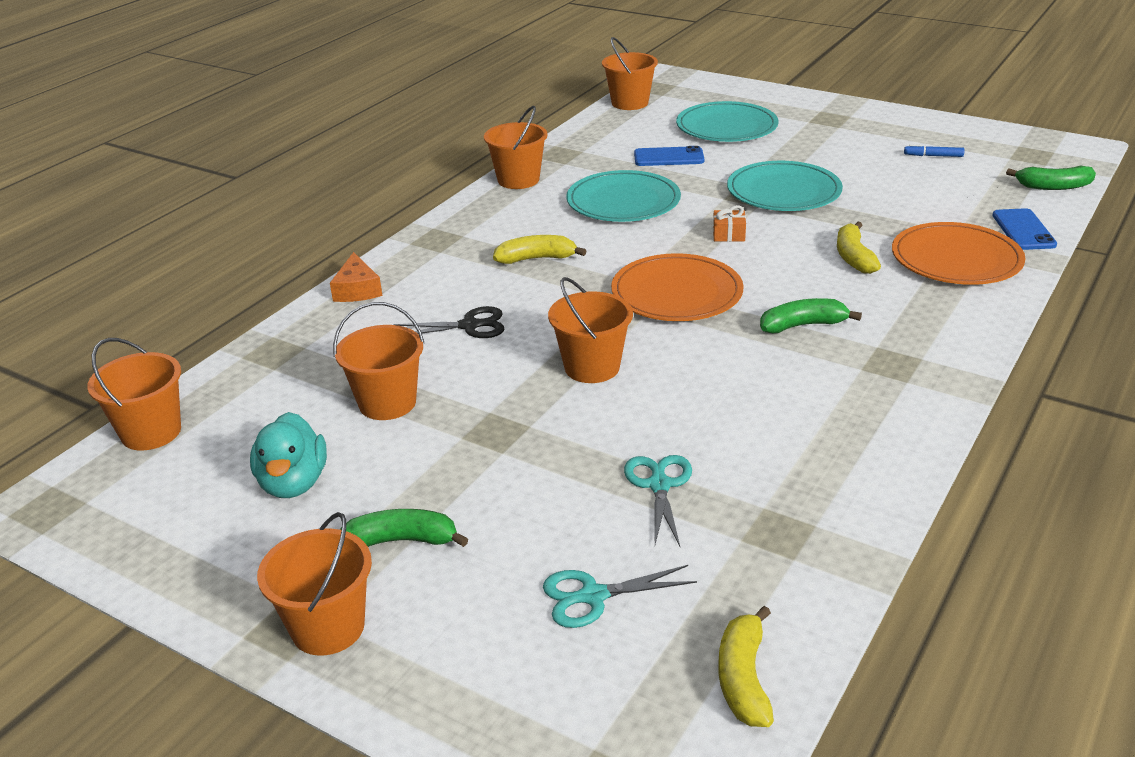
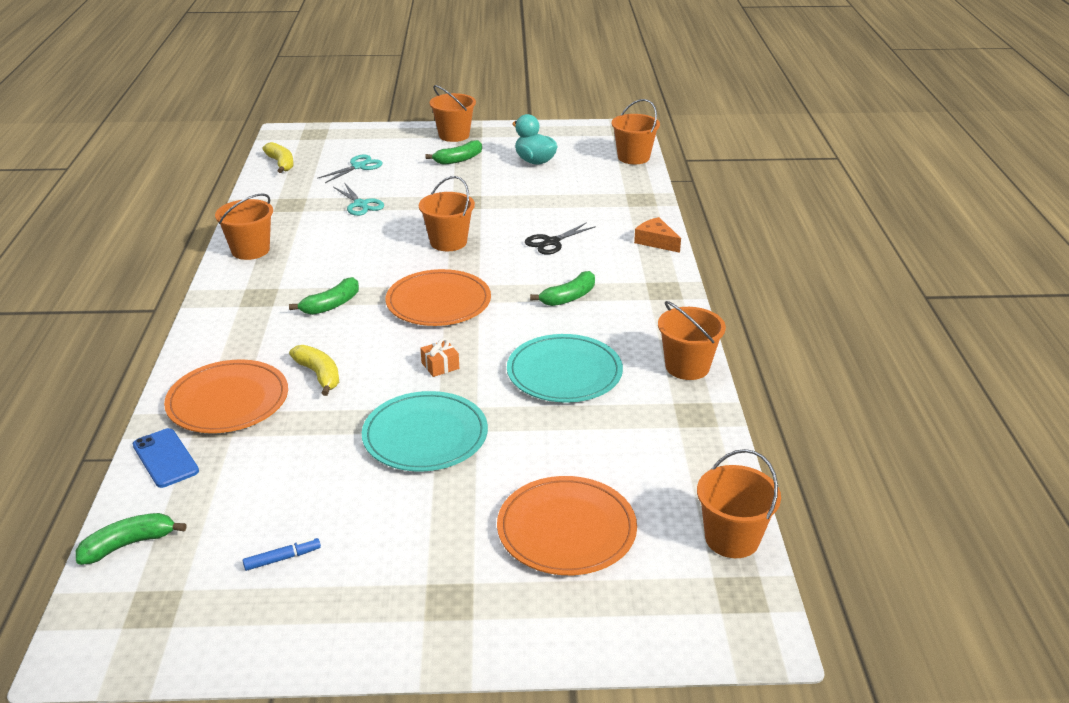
camera: 145 degrees right, 0 degrees up
orange bucket [333,302,424,420] -> orange bucket moved to [215,193,273,260]
yellow banana [493,235,586,264] -> green banana [530,271,595,306]
blue phone [634,146,704,166] -> none
turquoise plate [676,101,779,142] -> orange plate [497,476,637,575]

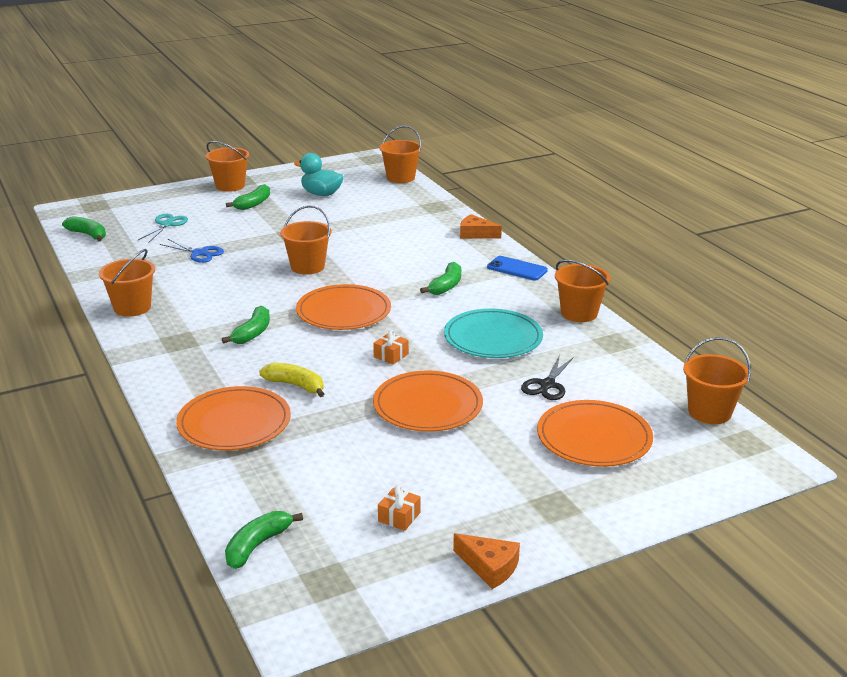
camera: 25 degrees left, 5 degrees down
blue phone [133,428,199,488] -> blue phone moved to [487,256,548,280]
blue marker [243,538,321,571] -> orange gift [378,485,421,531]
yellow banana [262,142,294,173] -> green banana [62,216,106,242]
turquoise scissors [333,183,384,216] -> blue scissors [159,239,224,263]
turquoise plate [362,391,488,471] -> orange plate [373,371,483,432]
black scissors [525,222,596,255] -> black scissors moved to [521,355,574,400]
none -> orange cheese [453,533,520,589]

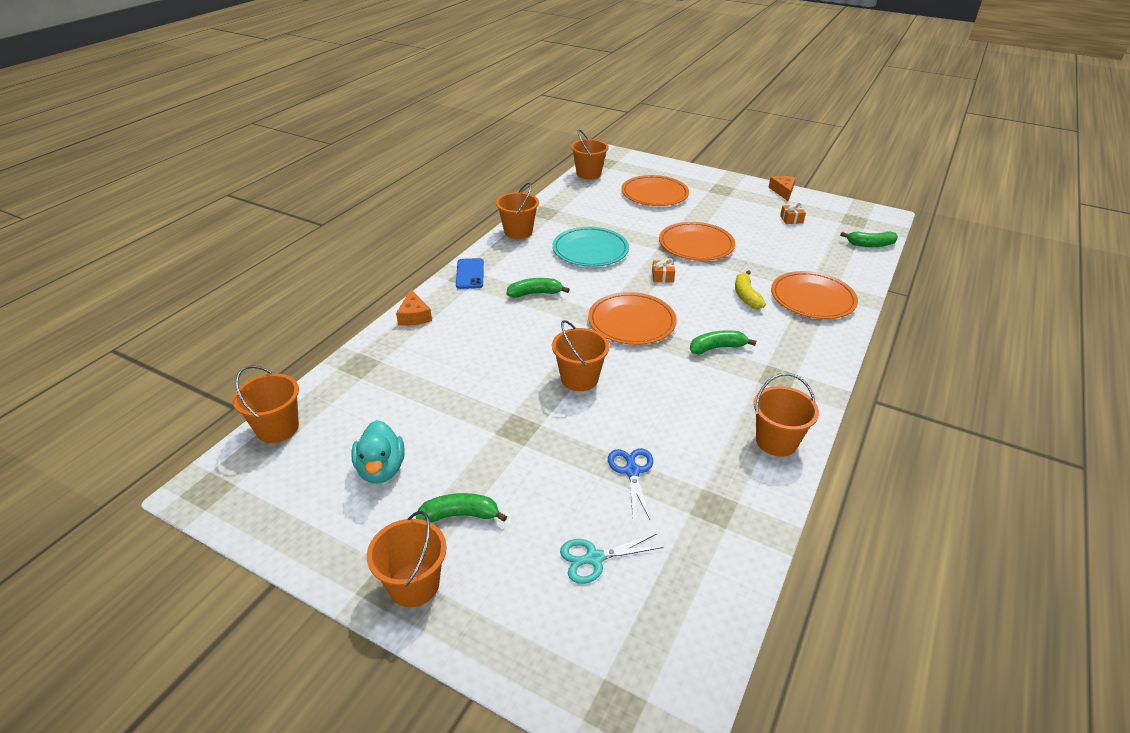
camera: 125 degrees left, 10 degrees up
green banana [62,216,106,242] -> none
black scissors [521,355,574,400] -> none

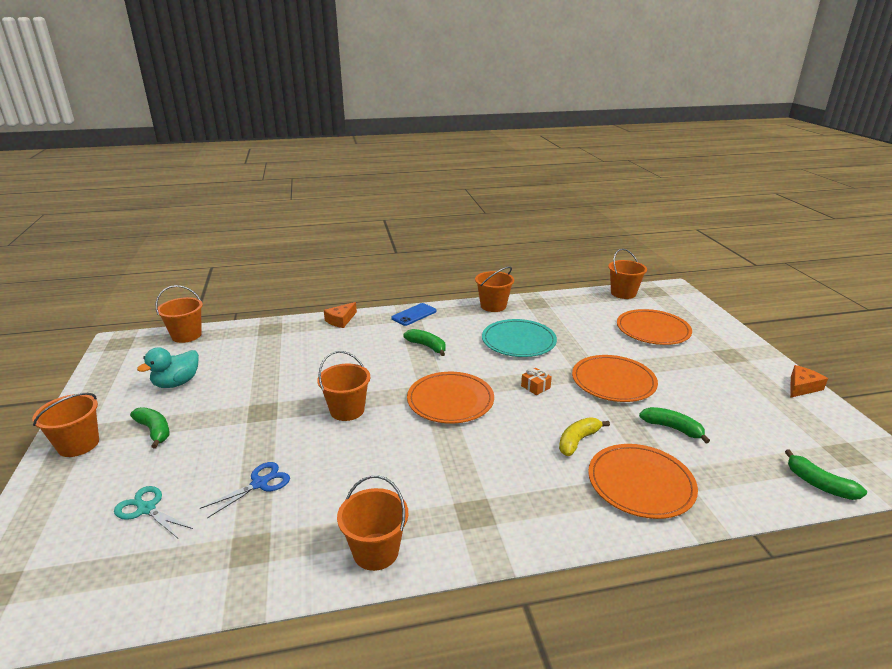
camera: 50 degrees right, 10 degrees down
green banana [690,330,756,354] -> green banana moved to [639,407,710,443]
orange gift [780,202,806,224] -> none

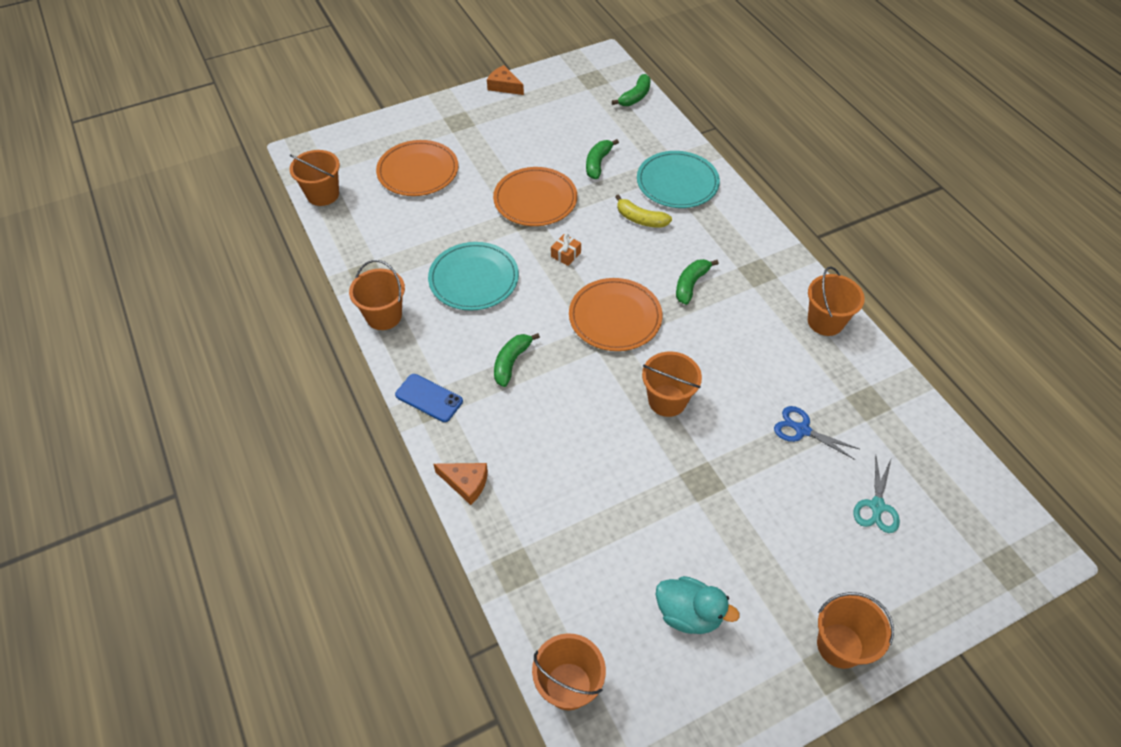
camera: 105 degrees left, 25 degrees up
green banana [130,407,169,449] -> green banana moved to [676,259,719,305]
orange plate [588,444,698,519] -> turquoise plate [637,151,720,208]

